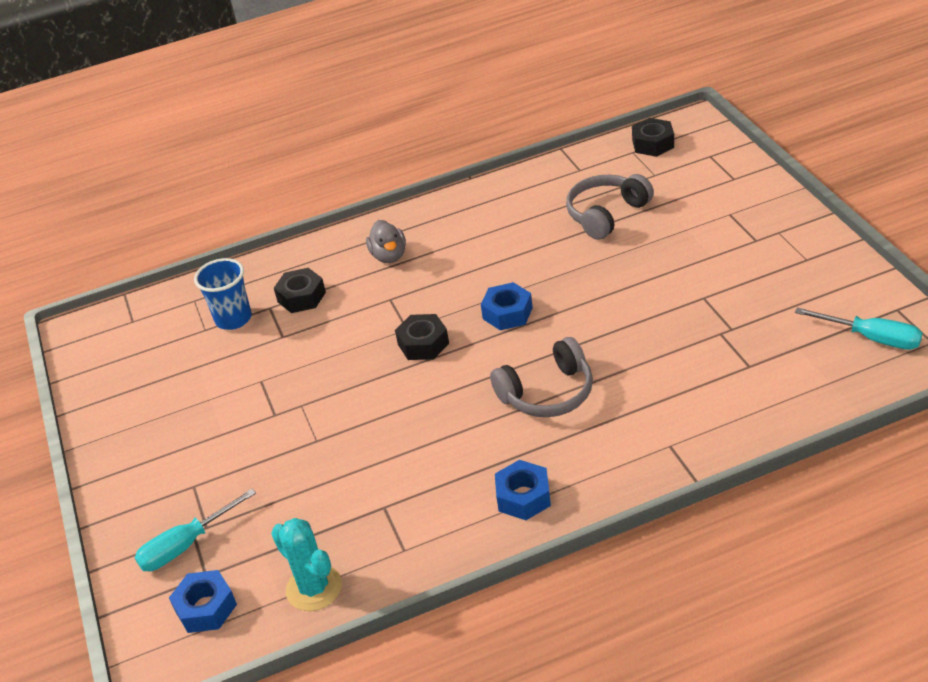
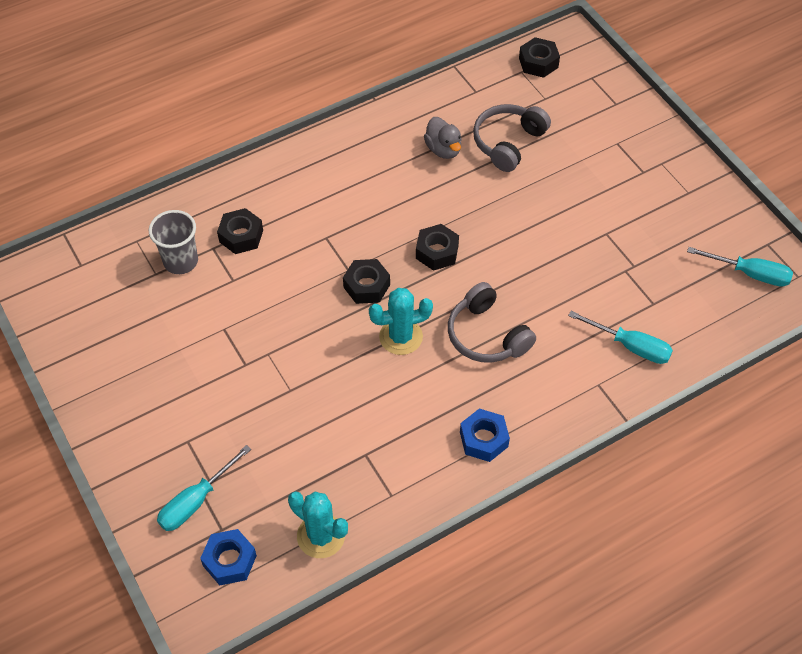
camera: 15 degrees left, 15 degrees up
blue cup [194,258,252,330] -> grey cup [149,210,198,274]
grey duck [366,220,406,263] -> grey duck moved to [424,117,462,159]
blue nut [481,282,533,330] -> black nut [416,224,459,271]
grey headphones [490,337,593,417] -> grey headphones turned 90 degrees clockwise [448,282,536,363]
none -> turquoise cactus [369,288,433,355]
none -> turquoise screwdriver [568,311,673,364]

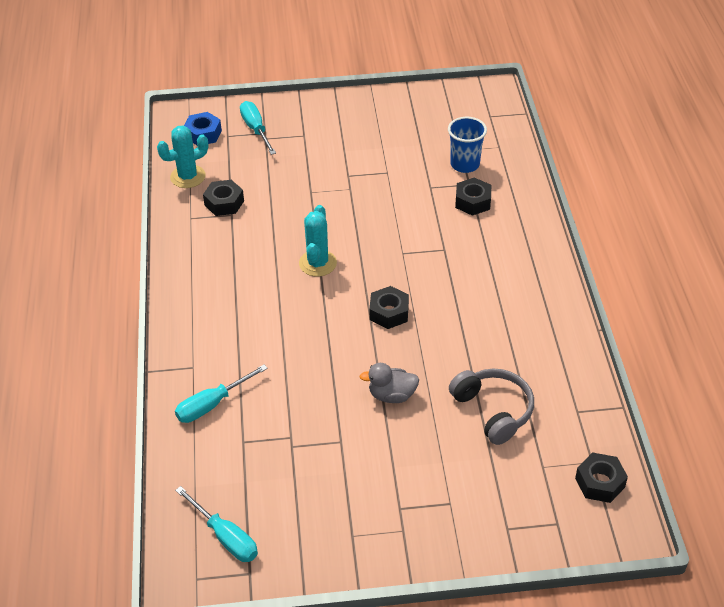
camera: 115 degrees right, 10 degrees down
grey cup [149,210,198,274] -> blue cup [448,117,487,173]
black nut [343,259,390,304] -> black nut moved to [203,180,244,216]
grey duck [424,117,462,159] -> grey duck moved to [359,363,419,403]
grey headphones [448,282,536,363] -> none
blue nut [460,408,510,462] -> none
turquoise screwdriver [687,247,793,287] -> turquoise screwdriver turned 90 degrees counterclockwise [175,486,258,562]

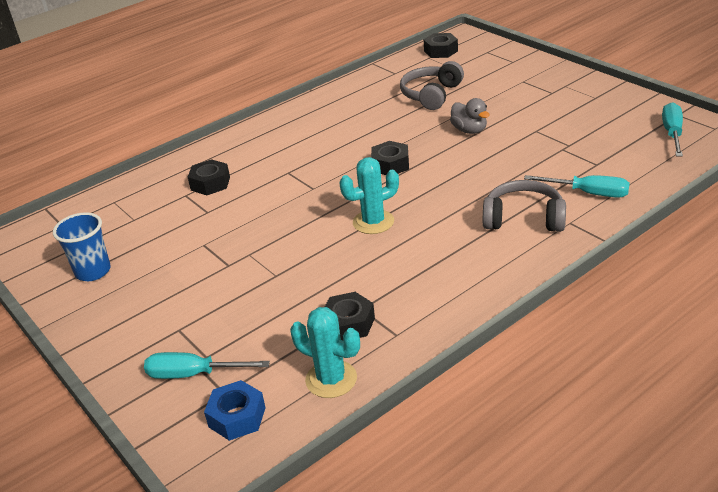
camera: 120 degrees left, 10 degrees down
turquoise screwdriver [240,101,276,155] -> turquoise screwdriver turned 60 degrees clockwise [144,352,270,379]
blue cup [448,117,487,173] -> blue cup moved to [53,213,111,281]
none -> grey headphones [483,180,566,232]

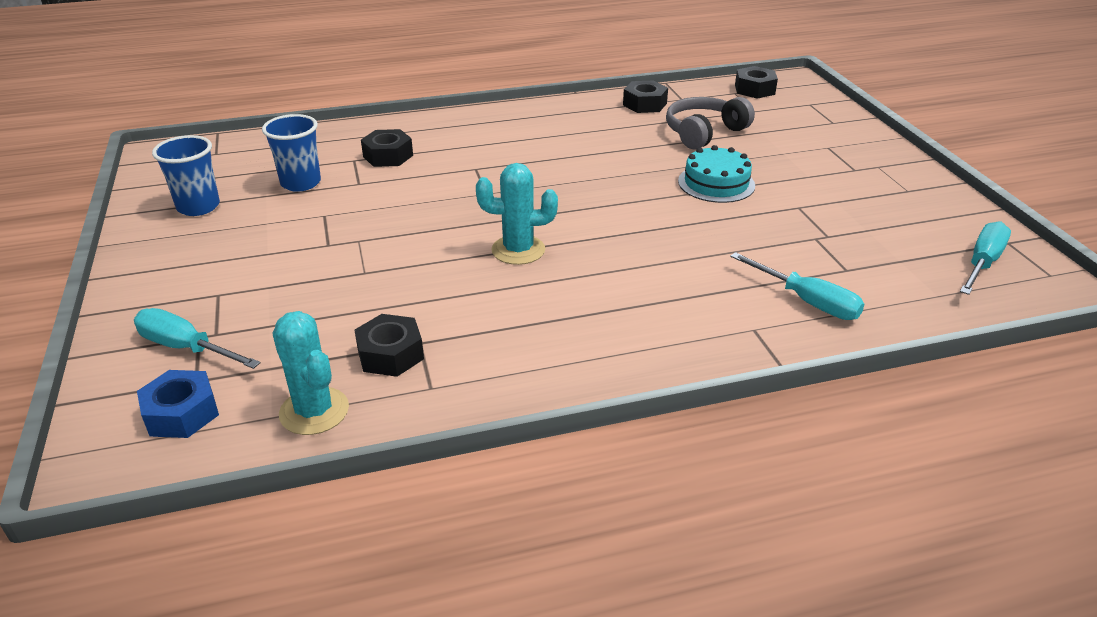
camera: 20 degrees right, 0 degrees up
black nut [371,141,409,175] -> black nut moved to [623,80,668,113]
grey duck [450,98,490,134] -> turquoise cake [678,145,755,203]
grey headphones [483,180,566,232] -> none
none -> blue cup [262,114,321,192]

